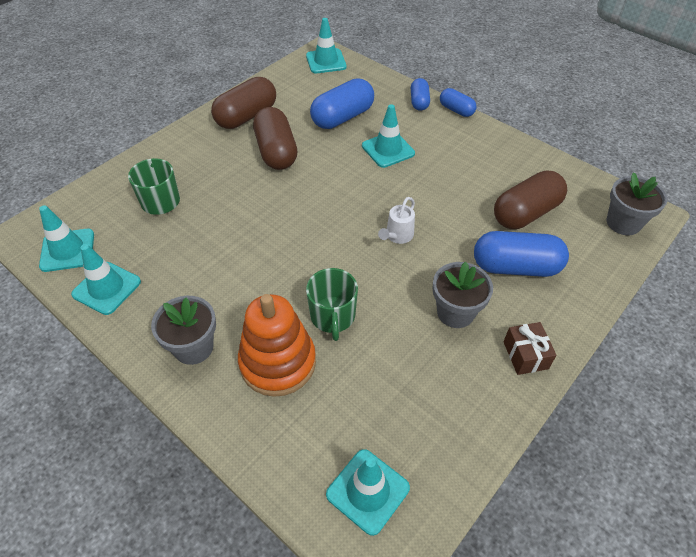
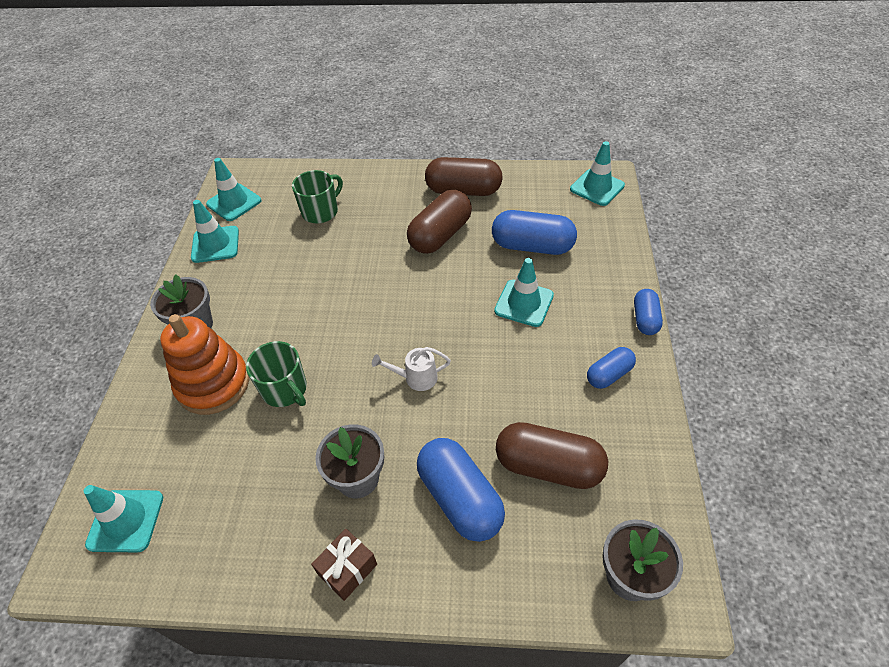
camera: 55 degrees right, 0 degrees up
green mug [306,268,358,341] -> green mug turned 90 degrees counterclockwise [246,341,307,407]
blue capsule [411,78,430,111] -> blue capsule moved to [587,347,636,389]

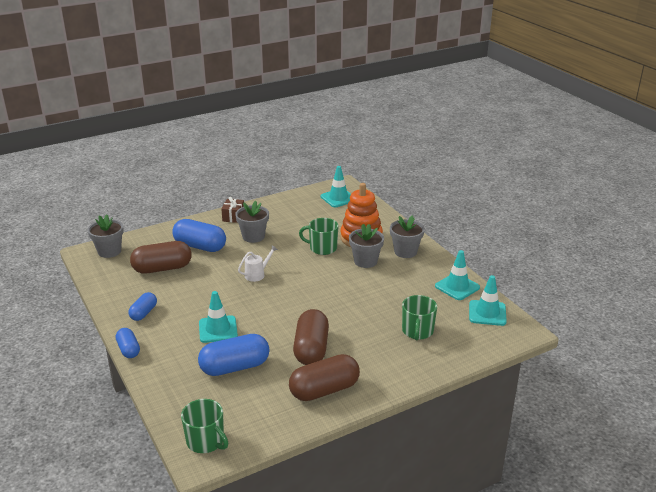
camera: 145 degrees right, 20 degrees down
turquoise traffic cone [570,141,625,206] -> green mug [181,399,228,453]
none -> grey flower pot [349,224,384,268]

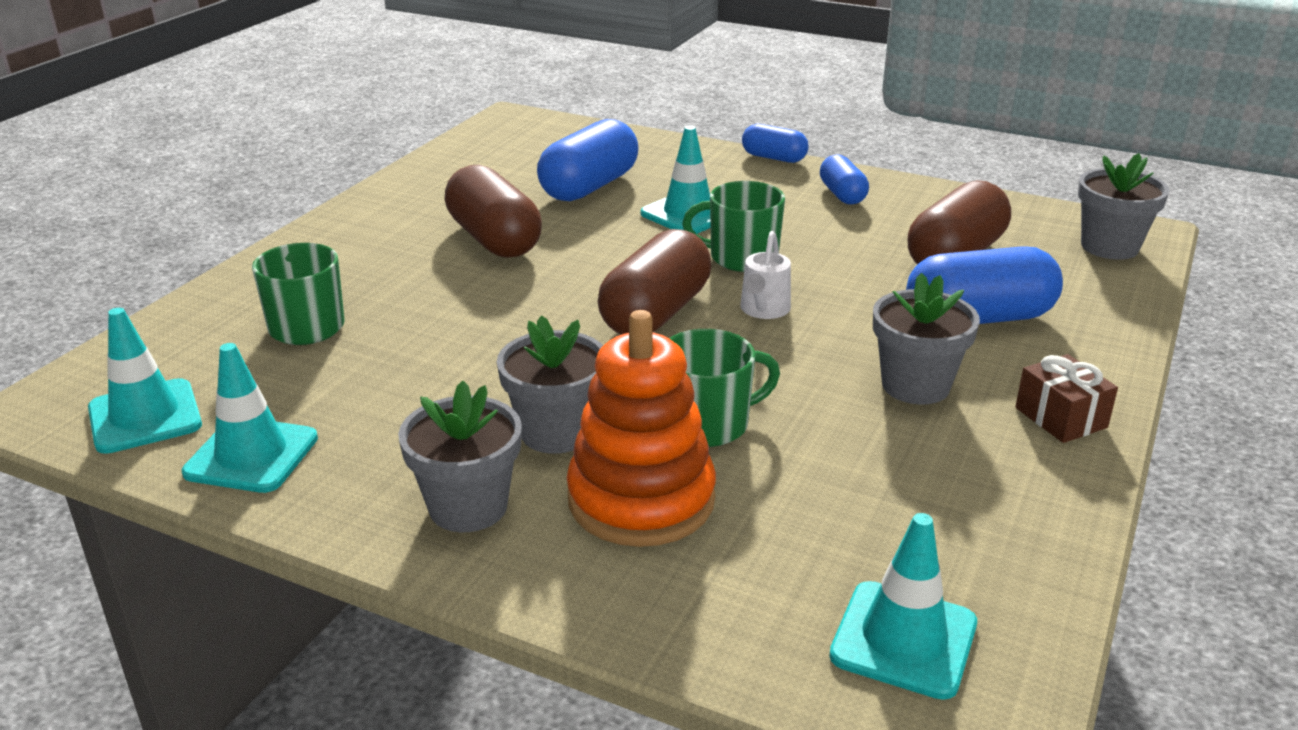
camera: 145 degrees right, 0 degrees up
green mug [181,399,228,453] -> green mug moved to [682,181,785,272]
brown capsule [289,354,360,401] -> brown capsule moved to [598,229,711,335]

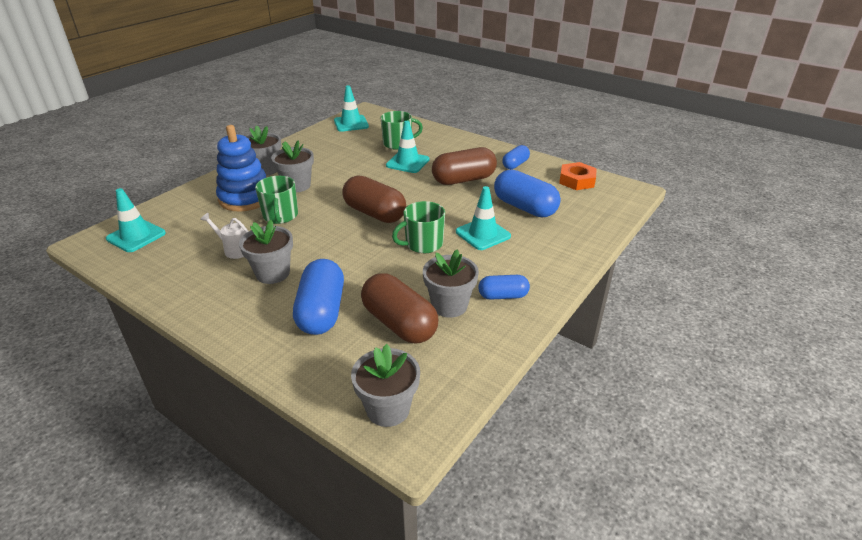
camera: 100 degrees right, 5 degrees up
turquoise traffic cone [182,343,318,493] -> turquoise traffic cone moved to [386,121,429,173]
orange stacking toy [567,310,716,547] -> blue stacking toy [216,125,266,212]
green mug [682,181,785,272] -> green mug turned 135 degrees counterclockwise [392,201,445,253]
white watering can [740,231,791,319] -> white watering can moved to [200,213,249,259]
blue capsule [742,124,809,163] -> blue capsule moved to [502,145,530,169]
brown gift [1015,354,1118,443] -> none
none -> grey flower pot [423,250,479,318]
none -> orange nut [559,162,597,190]

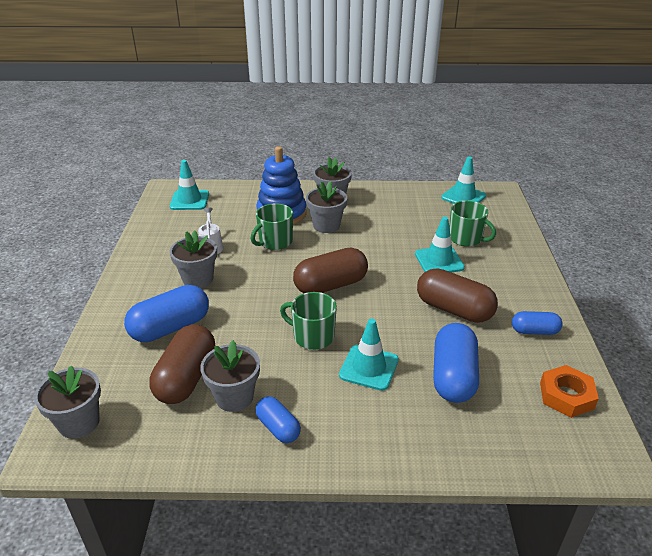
camera: 55 degrees right, 0 degrees up
brown capsule [342,175,406,223] -> brown capsule turned 60 degrees clockwise [293,247,368,293]

